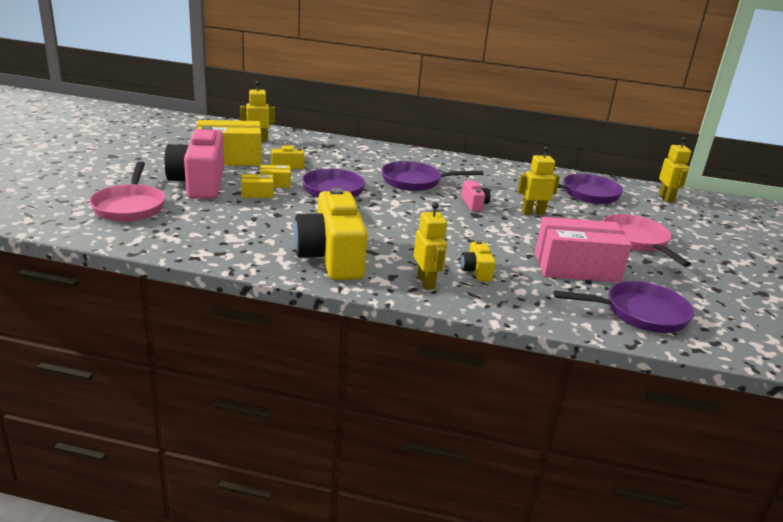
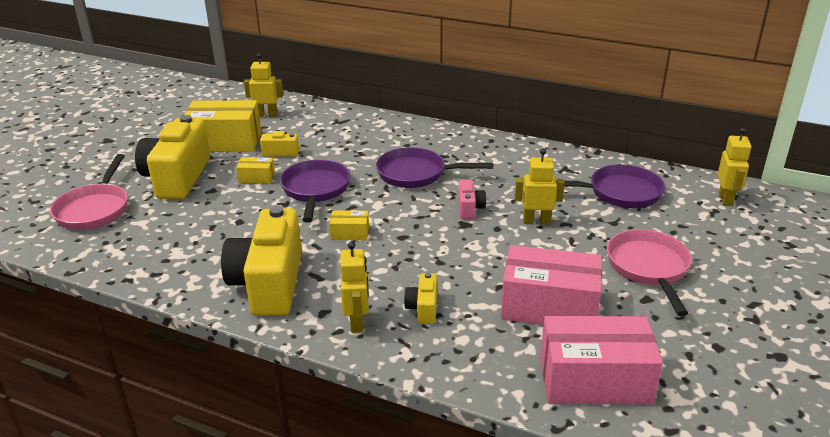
camera: 15 degrees right, 5 degrees up
pink camera [164,126,224,199] -> yellow camera [135,115,210,199]
yellow box [241,174,273,198] -> yellow box moved to [329,210,369,240]
purple pan [553,281,694,333] -> pink box [540,316,663,404]

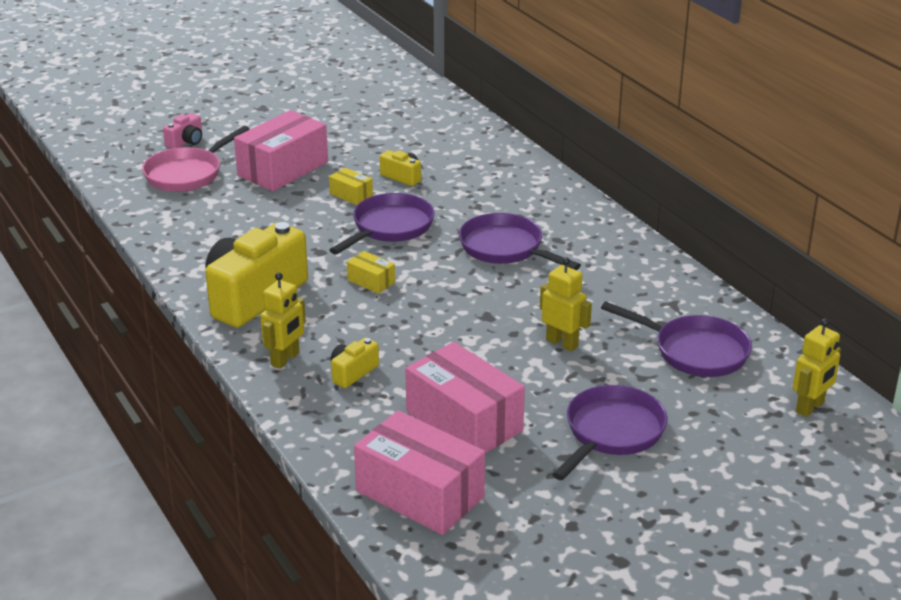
camera: 35 degrees right, 0 degrees up
yellow camera [135,115,210,199] -> pink box [234,110,328,191]
yellow box [184,100,261,152] -> none
yellow robot [244,53,283,117] -> none
pink camera [459,180,487,219] -> pink camera moved to [163,113,202,149]
pink pan [607,229,692,316] -> purple pan [552,385,667,480]

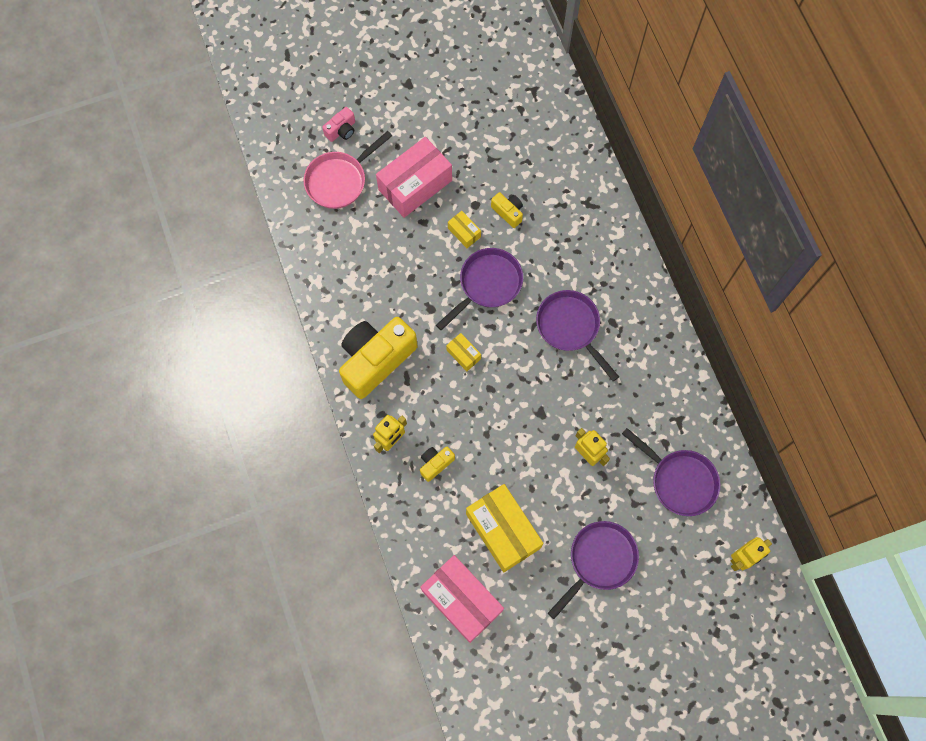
camera: 10 degrees right, 40 degrees up
pink box [405,342,525,453] -> yellow box [466,484,543,572]

